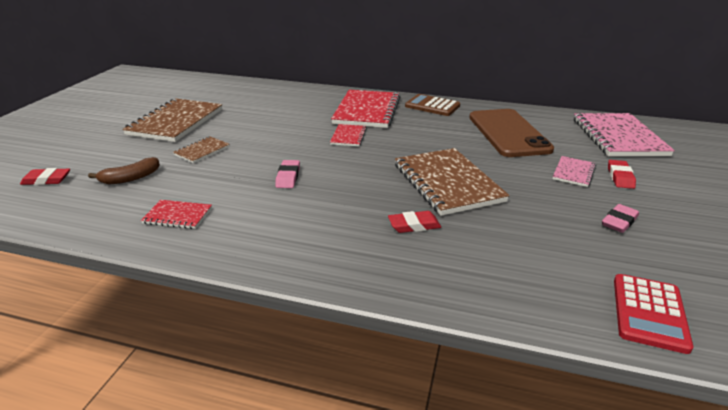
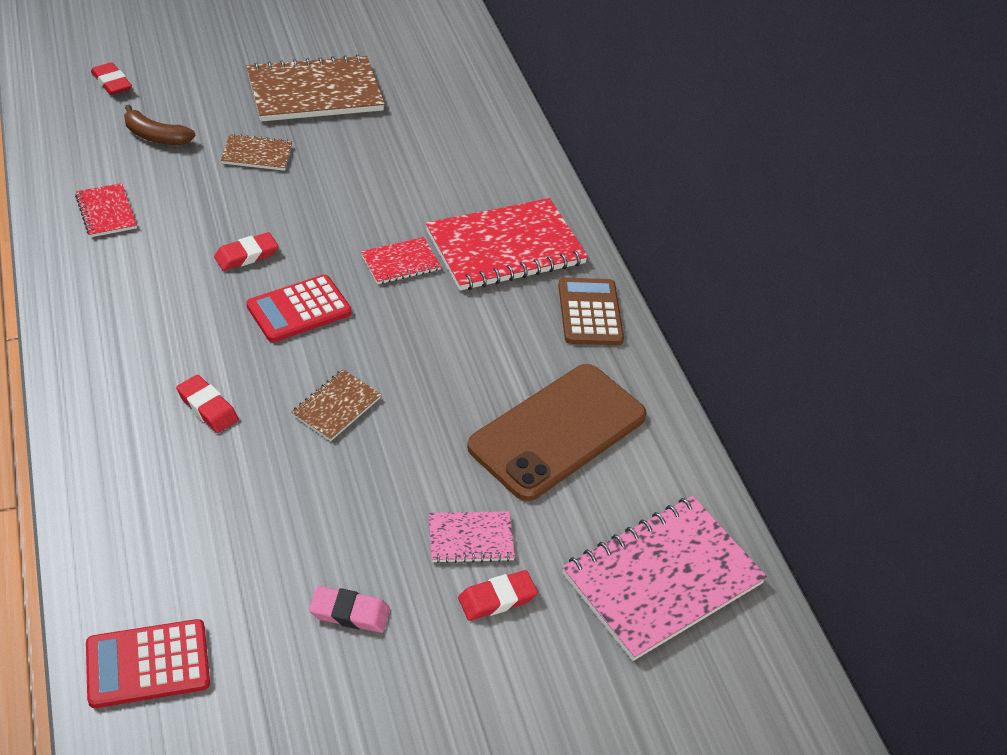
camera: 50 degrees right, 15 degrees up
pink eraser [275,160,300,188] -> red eraser [214,232,278,271]
brown notebook [395,148,510,216] -> brown notebook [292,369,382,441], size x0.48
none -> red calculator [246,275,352,342]

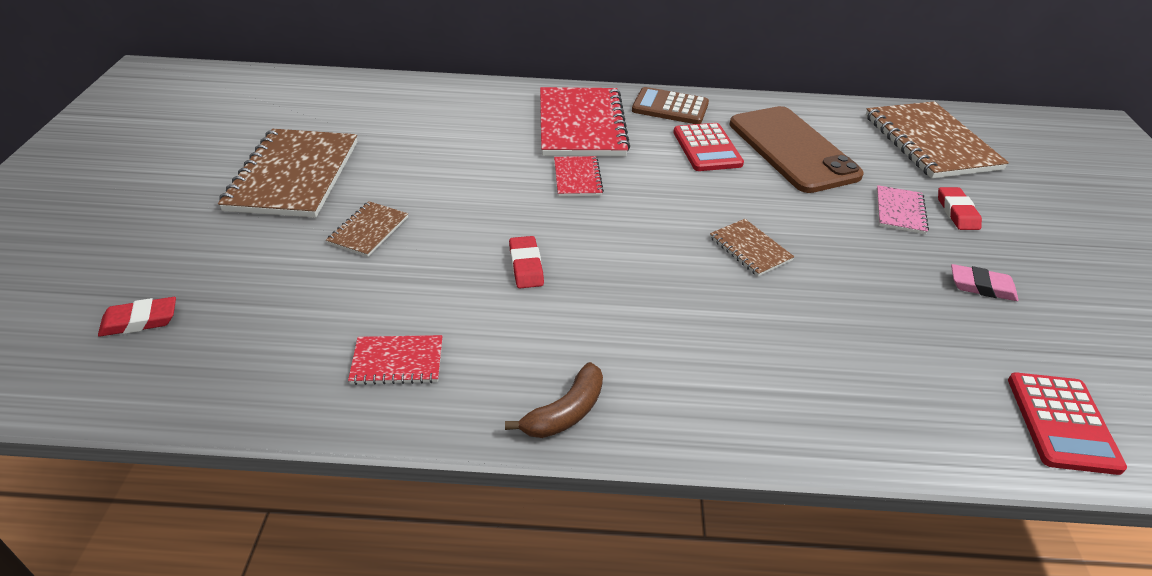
camera: 65 degrees left, 5 degrees down
brown banana [124,105,195,145] -> brown banana moved to [505,362,603,438]
red eraser [176,375,239,433] -> none
red calculator [246,275,352,342] -> red calculator moved to [673,123,744,171]
pink eraser [309,586,390,633] -> pink eraser turned 75 degrees clockwise [951,264,1018,301]
pink notebook [562,496,767,661] -> brown notebook [865,101,1009,179]

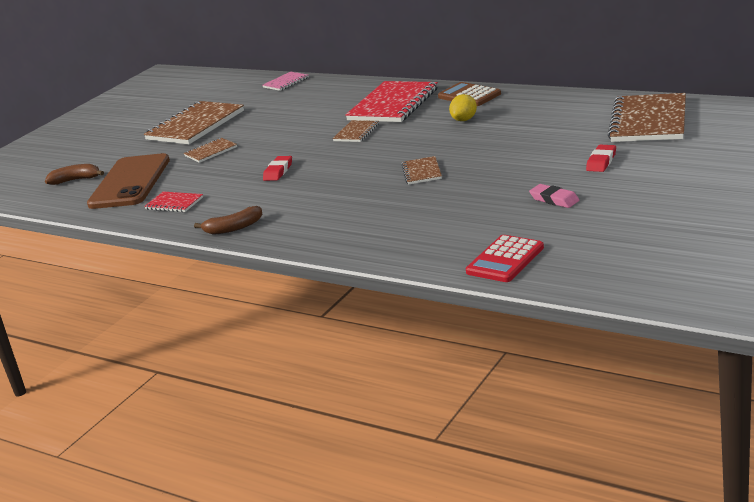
camera: 35 degrees right, 15 degrees down
red eraser [98,297,176,337] -> brown banana [45,164,104,185]
red notebook [554,156,604,197] -> brown notebook [332,120,379,142]
red calculator [673,123,744,171] -> yellow lemon [449,94,477,121]
brown phone [730,106,864,193] -> brown phone moved to [87,153,170,209]
pink notebook [876,185,929,234] -> pink notebook moved to [263,72,309,91]

